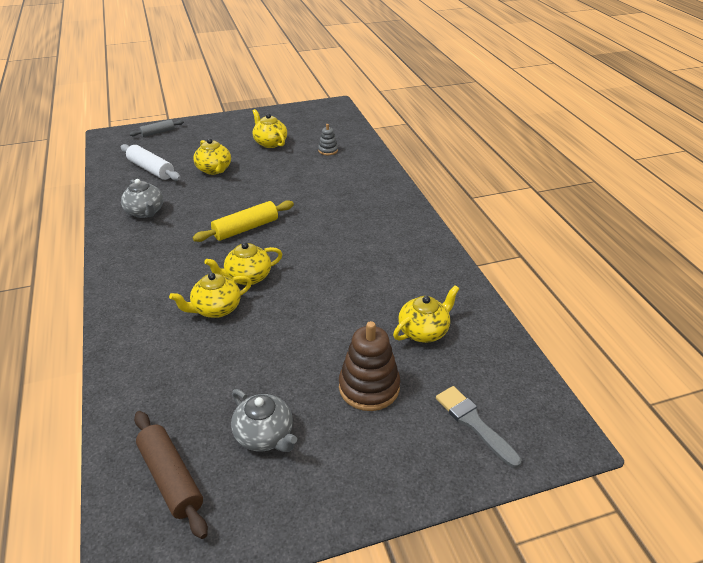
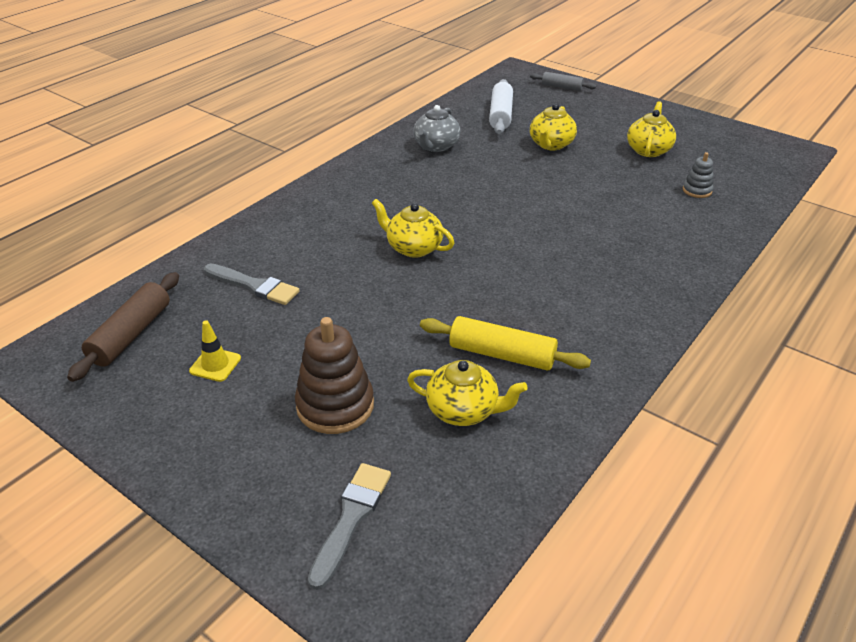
camera: 55 degrees right, 0 degrees up
yellow teapot [169,273,252,318] -> none
yellow rolling pin [193,200,294,242] -> yellow rolling pin moved to [420,316,591,371]
grey teapot [231,389,297,452] -> yellow traffic cone [189,320,241,382]
none -> grey brush [204,263,300,305]

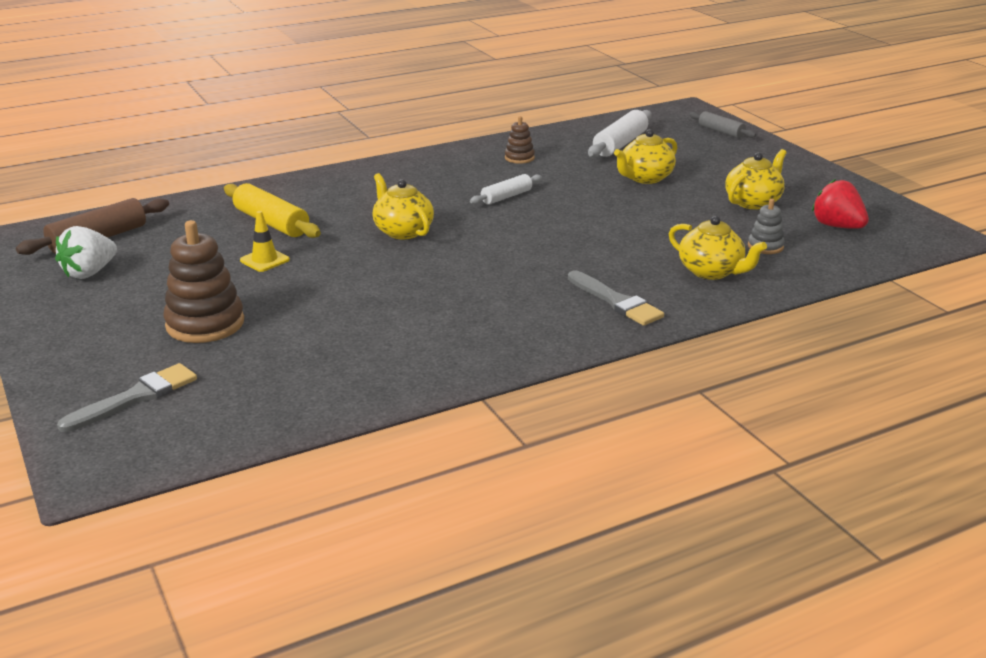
camera: 25 degrees right, 10 degrees down
yellow traffic cone [189,320,241,382] -> yellow traffic cone moved to [240,211,290,272]
grey brush [204,263,300,305] -> grey brush moved to [568,271,664,326]
yellow teapot [407,360,528,426] -> yellow teapot moved to [669,216,767,280]
grey teapot [413,105,460,152] -> brown stacking toy [505,116,535,164]
yellow rolling pin [420,316,591,371] -> yellow rolling pin moved to [224,183,321,238]
none -> white strawberry [55,226,117,279]
none -> white rolling pin [470,174,542,205]
none -> red strawberry [812,179,869,229]

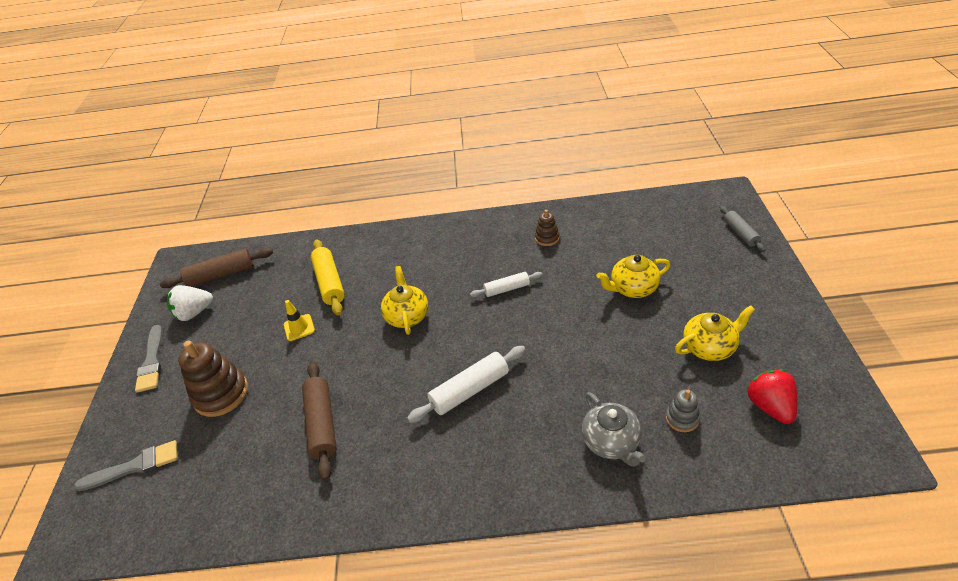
camera: 30 degrees right, 15 degrees up
grey brush [568,271,664,326] -> grey brush moved to [135,325,163,393]
white rolling pin [588,110,652,157] -> white rolling pin moved to [407,346,526,423]
yellow teapot [669,216,767,280] -> grey teapot [582,392,646,467]
none -> brown rolling pin [302,362,337,481]

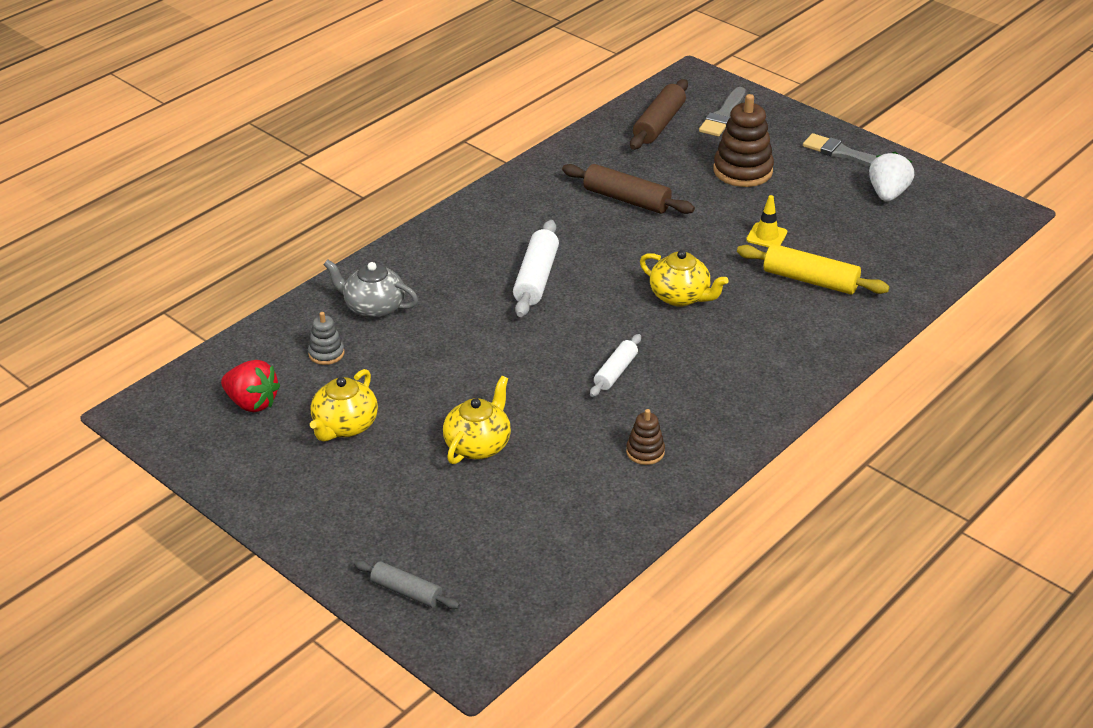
camera: 130 degrees right, 5 degrees down
brown rolling pin [160,248,273,288] -> brown rolling pin moved to [630,79,688,150]

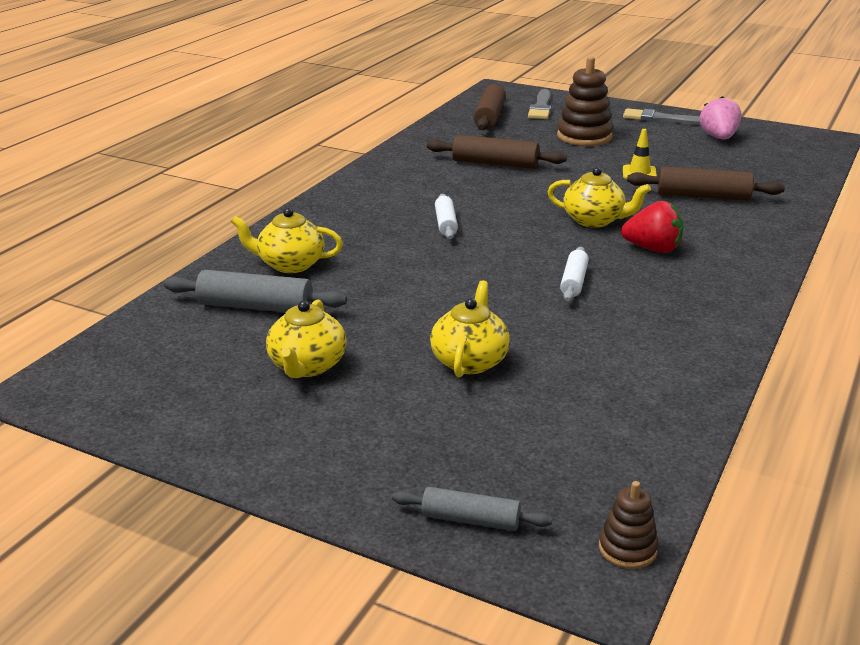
camera: 15 degrees left, 10 degrees down
red strawberry [221,360,280,412] -> red strawberry moved to [621,201,683,253]
grey stacking toy [308,312,345,365] -> grey rolling pin [164,270,347,312]
grey teapot [323,260,418,319] -> yellow teapot [231,208,343,273]
white rolling pin [513,220,559,317] -> white rolling pin [435,194,458,239], size x0.63
brown stacking toy [626,409,665,465] -> brown stacking toy moved to [599,481,659,569]
yellow rolling pin [737,244,889,295] -> brown rolling pin [627,166,785,201]
white strawberry [869,152,914,202] -> pink strawberry [700,96,741,140]

